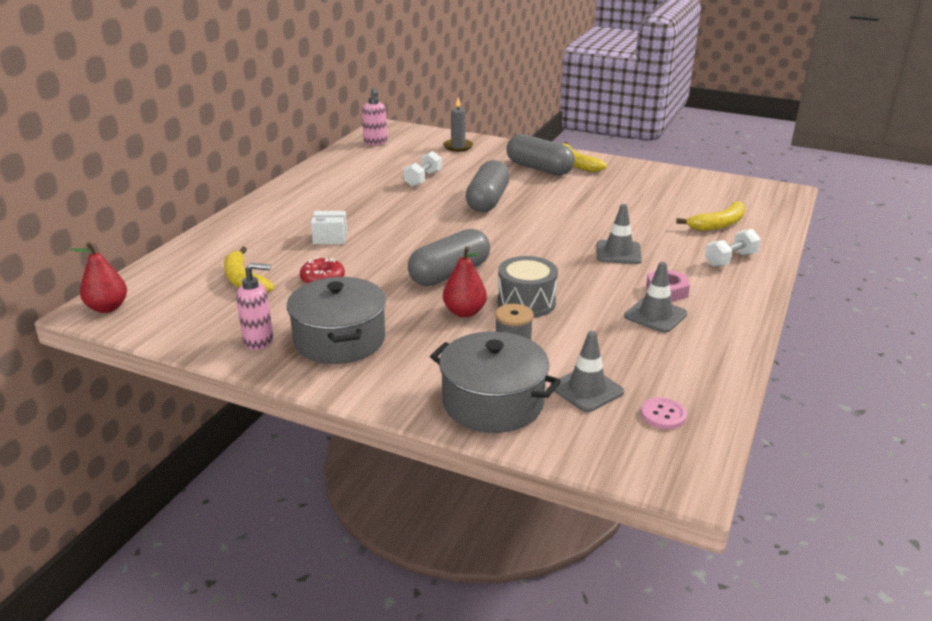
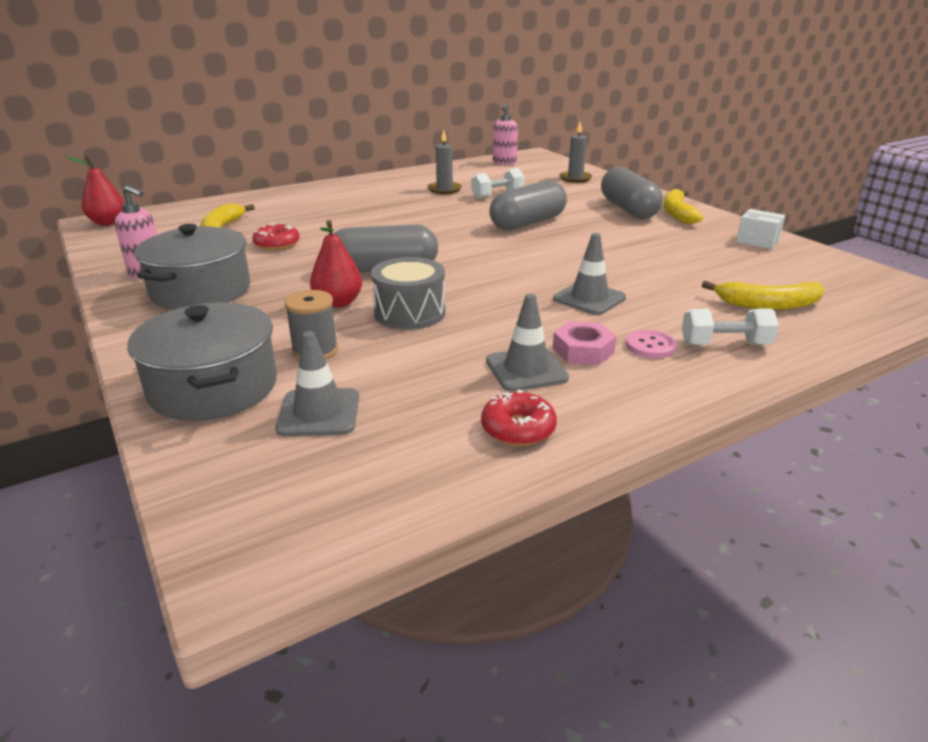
camera: 35 degrees right, 0 degrees up
white box [311,211,347,244] -> white box moved to [736,209,785,249]
pink button [641,397,687,429] -> pink button moved to [626,330,677,358]
none -> grey candle [427,130,462,194]
none -> red donut [481,389,557,446]

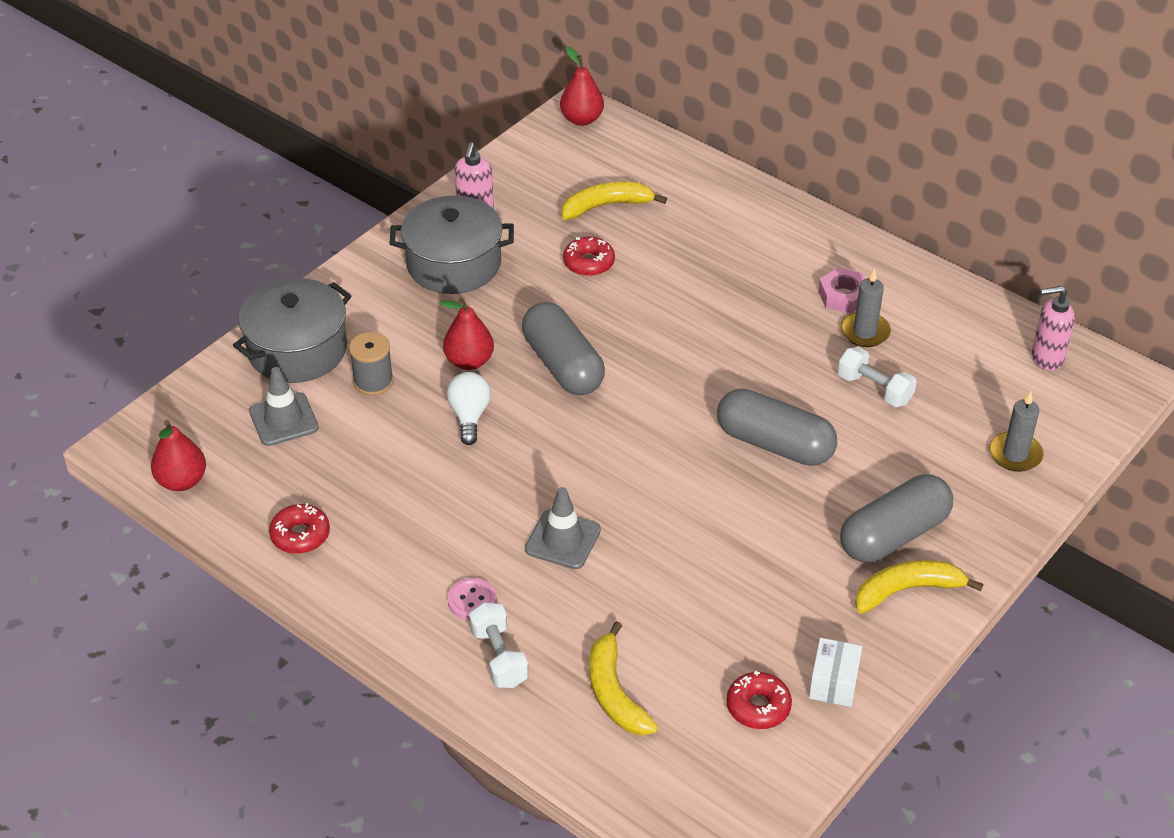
camera: 70 degrees right, 15 degrees up
grey drum [371,257,445,330] -> white light bulb [447,372,491,445]
grey traffic cone [486,294,569,391] -> none
pink nut [553,321,617,365] -> pink nut moved to [818,268,865,313]
none -> red pear [151,420,206,491]
none -> red donut [726,671,792,729]

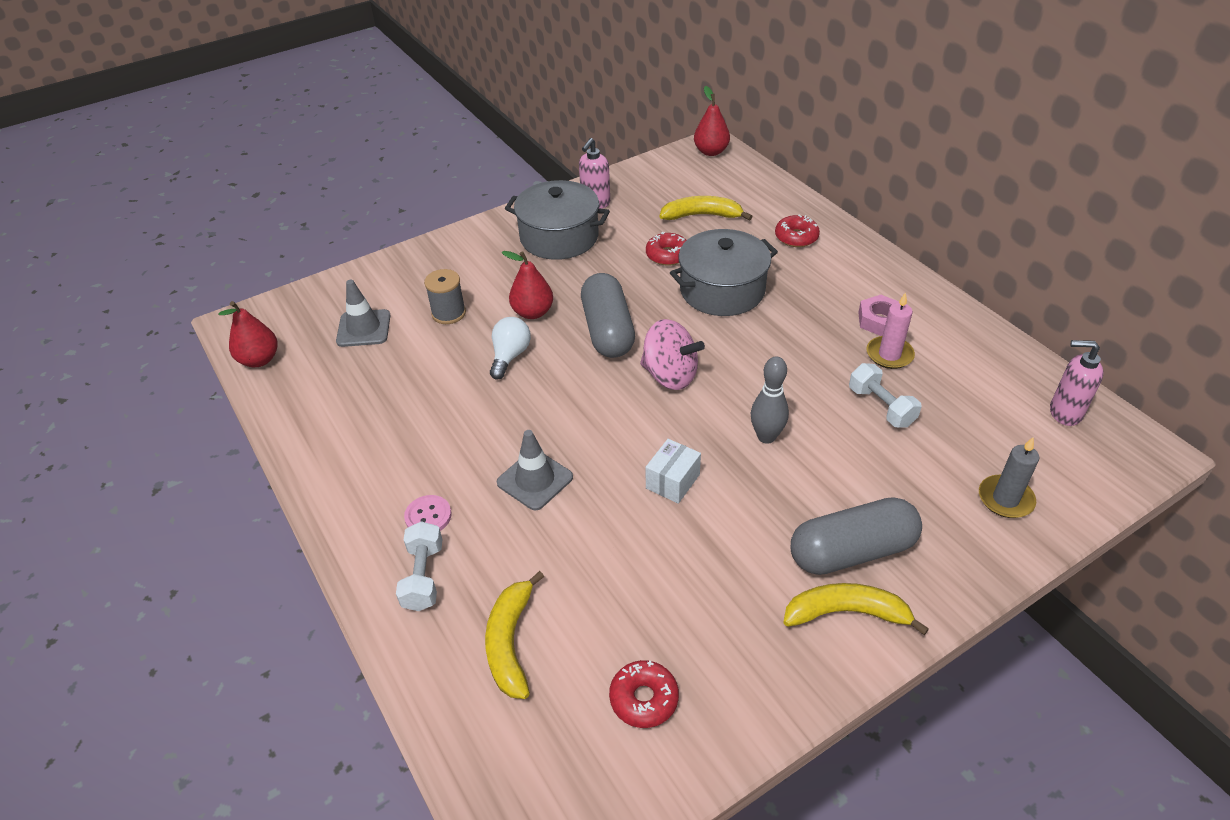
camera: 20 degrees right, 0 degrees up
grey pot [233,278,352,383] -> grey pot moved to [670,229,778,316]
red donut [269,503,330,554] -> red donut moved to [775,215,820,247]
grey capsule [717,388,837,466] -> grey bowling pin [751,357,789,444]
white box [809,638,862,707] -> white box moved to [646,439,701,504]
grey candle [840,268,891,347] -> pink candle [866,292,915,369]
none -> pink spinning top [640,319,705,390]

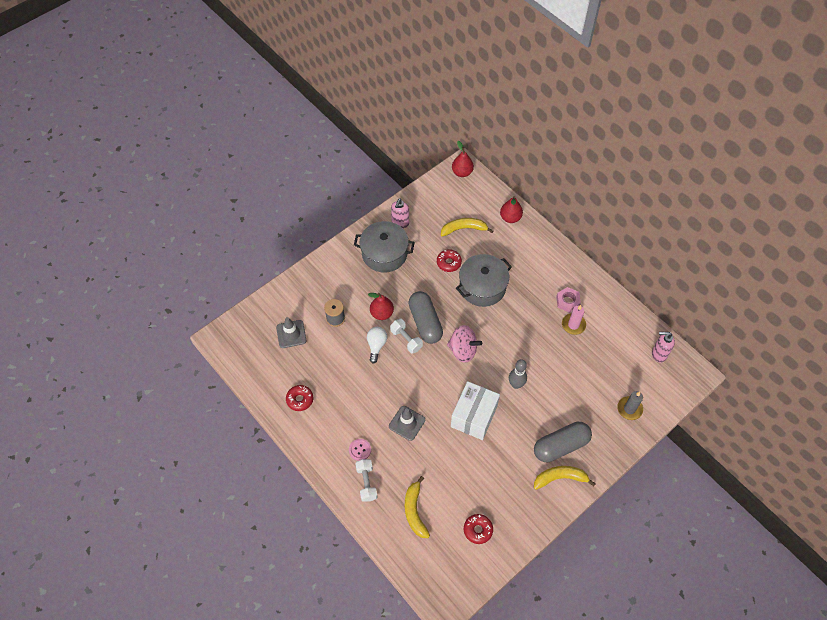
camera: 10 degrees left, 15 degrees up
red pear [218,301,278,367] -> red pear moved to [500,196,523,223]
white box [646,439,701,504] -> white box [451,381,500,440], size x1.89
red donut [775,215,820,247] -> red donut moved to [286,385,313,411]
white dumbbell [849,363,922,427] -> white dumbbell moved to [390,319,423,354]

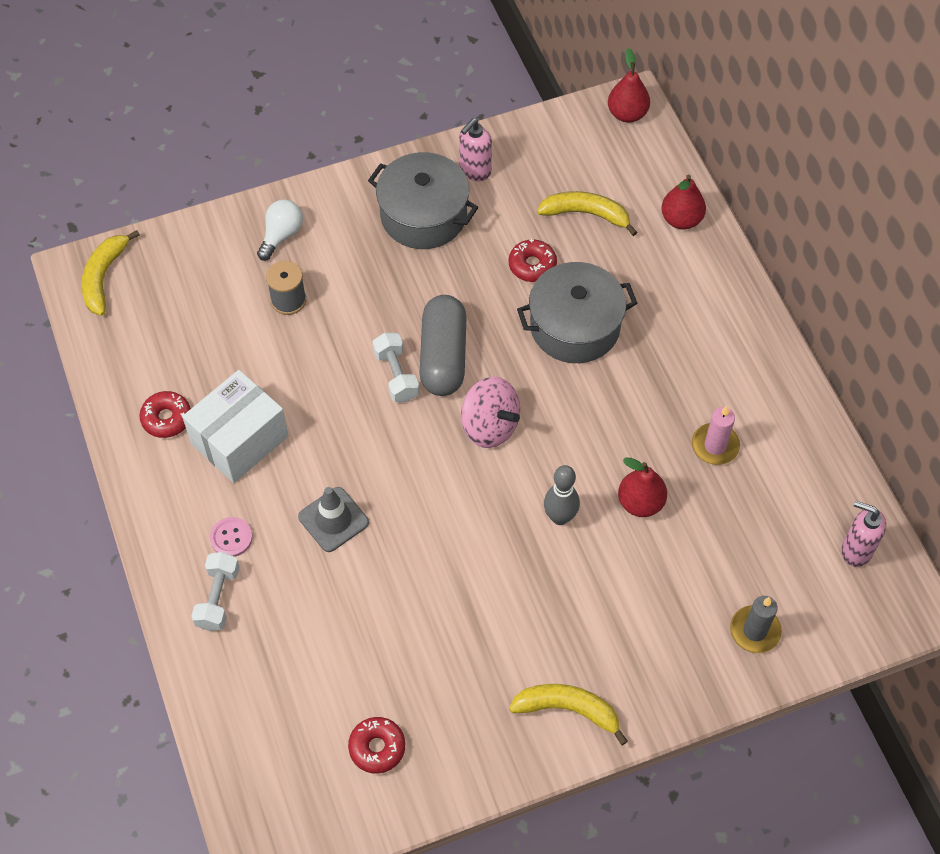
camera: 20 degrees right, 0 degrees up
grey traffic cone [276,317,307,348] -> none
white light bulb [367,327,387,363] -> white light bulb moved to [257,199,303,261]
red pear [368,293,394,320] -> red pear moved to [618,457,667,517]
yellow banana [405,476,430,538] -> yellow banana moved to [81,230,140,316]
white box [451,381,500,440] -> white box moved to [182,370,289,483]
grey capsule [534,422,592,462] -> none
pink nut [556,287,581,313] -> none

